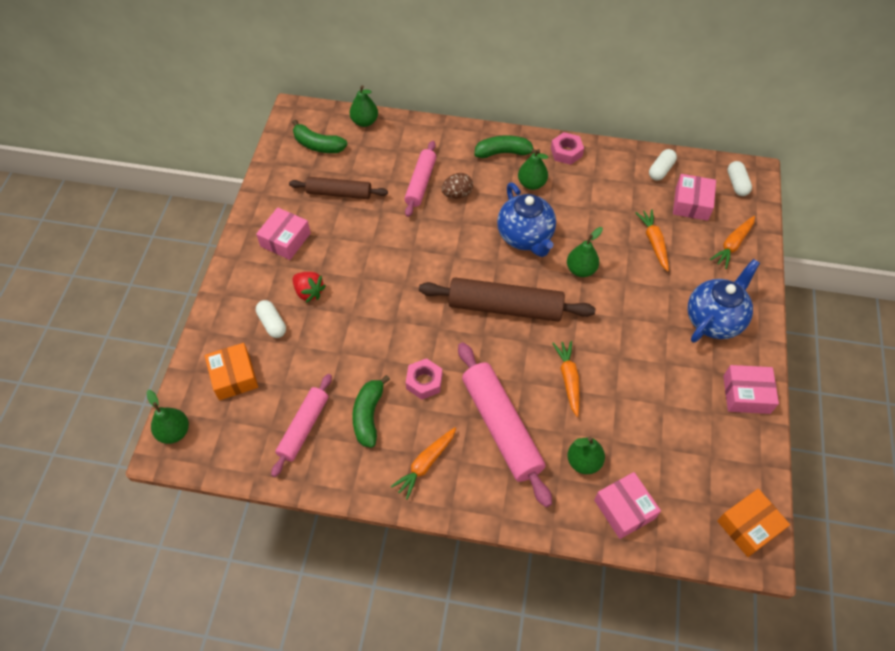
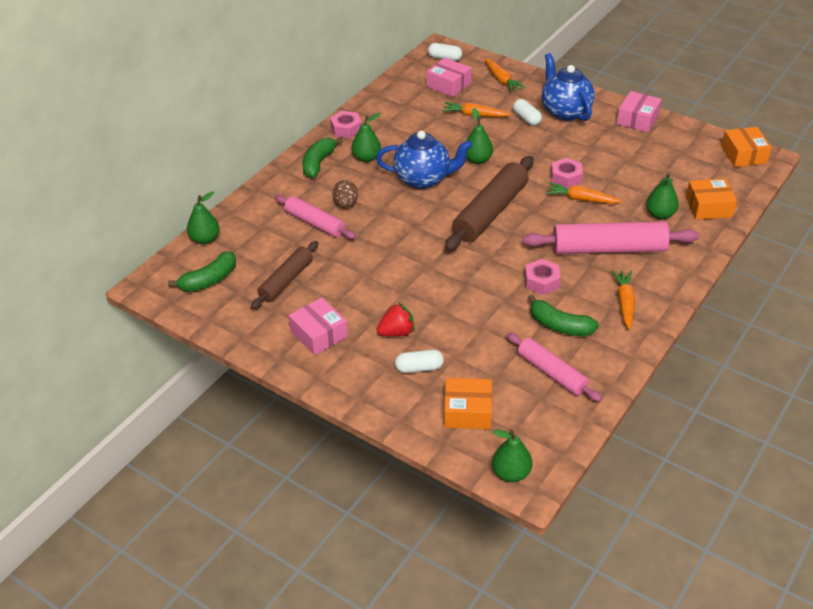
camera: 65 degrees left, 15 degrees down
orange carrot [391,428,456,500] -> orange carrot turned 150 degrees counterclockwise [612,270,635,330]
pink box [594,472,661,539] -> orange box [686,179,737,220]
white capsule [649,149,677,181] -> white capsule moved to [513,99,542,126]
none -> pink nut [551,158,583,188]

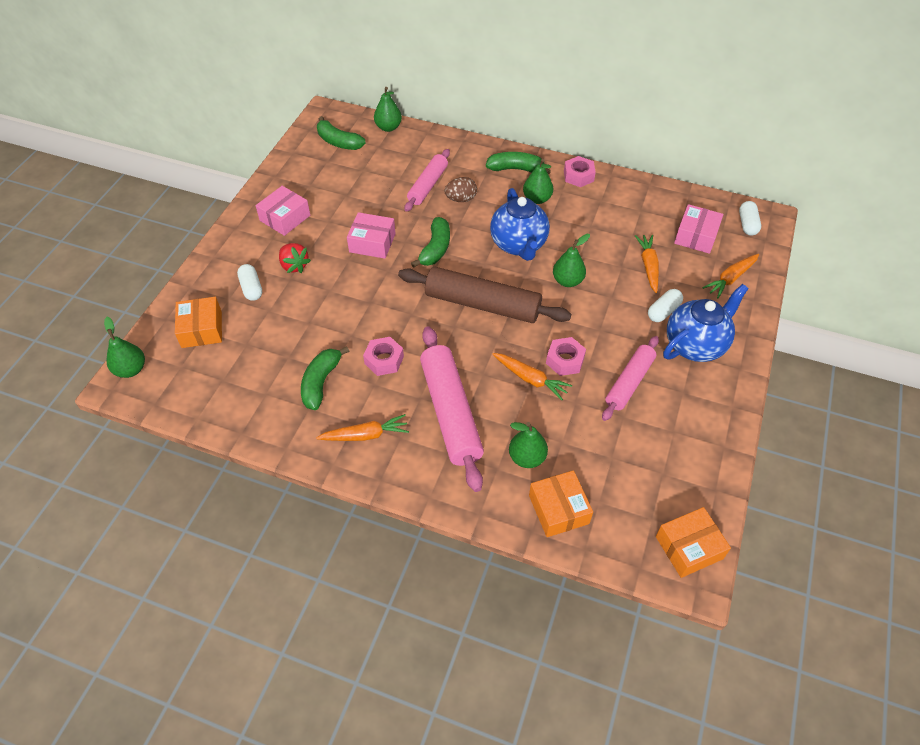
camera: 75 degrees right, 10 degrees up
brown rolling pin [251,241,318,309] -> none
pink rolling pin [507,333,602,402] -> pink rolling pin moved to [602,336,659,421]
orange carrot [546,182,622,204] -> orange carrot turned 120 degrees clockwise [492,353,572,400]
pink box [617,91,662,132] -> pink box moved to [347,212,396,259]
none -> green banana [411,217,450,268]

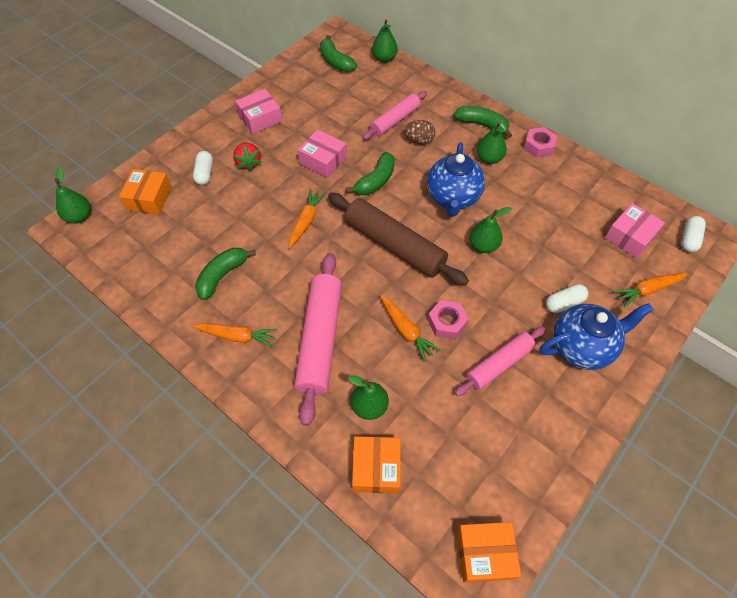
camera: 20 degrees right, 5 degrees up
pink nut [363,337,404,376] -> none
orange carrot [635,235,659,293] -> orange carrot moved to [289,189,326,248]

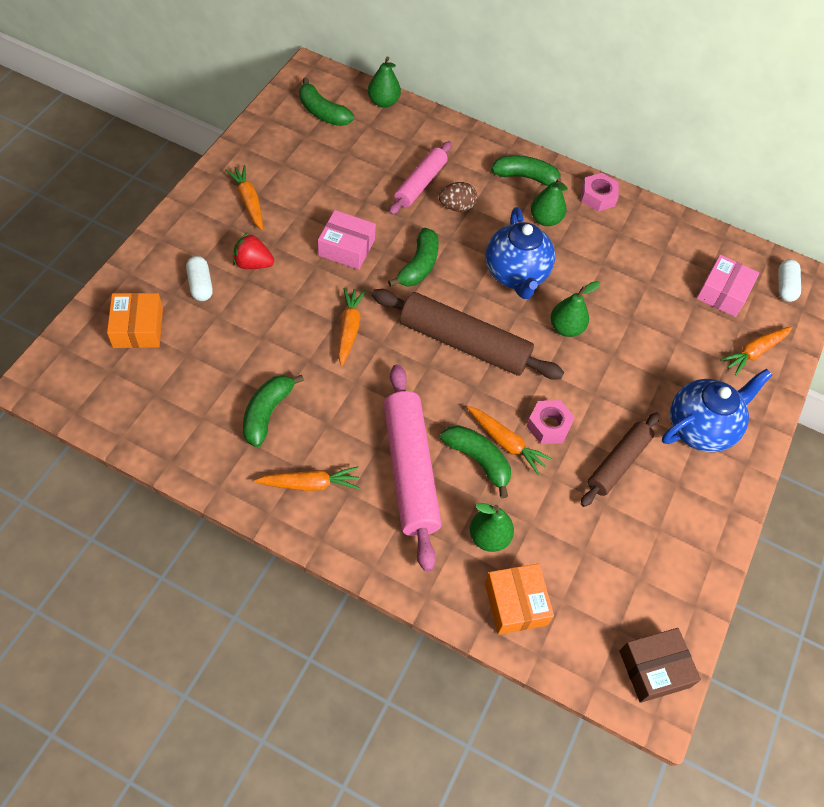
camera: 20 degrees left, 0 degrees up
green pear [54,167,91,224] -> none
red strawberry [233,142,262,171] -> red strawberry turned 135 degrees clockwise [233,232,274,269]
pink box [235,89,282,134] -> orange carrot [225,165,263,230]
pink rolling pin [455,327,545,396] -> brown rolling pin [581,412,660,507]
orange box [457,522,521,583] -> brown box [619,628,701,703]
white capsule [546,284,588,313] -> none
none -> green banana [440,425,511,498]

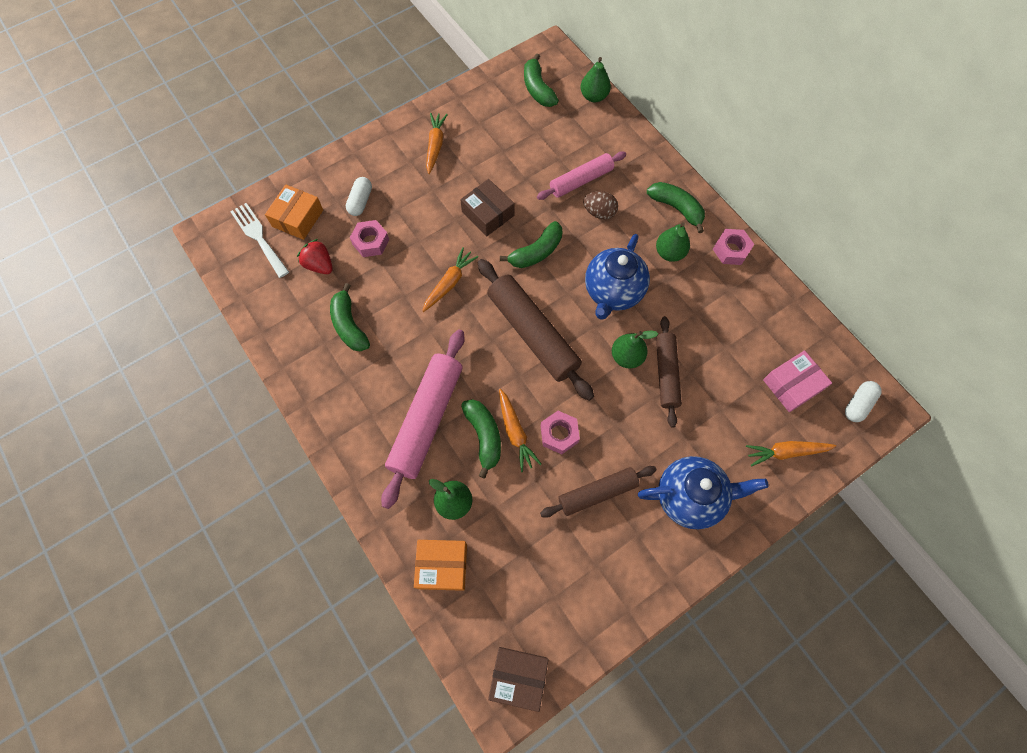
camera: 35 degrees right, 10 degrees up
red strawberry [233,232,274,269] -> red strawberry moved to [297,239,333,274]
green banana [243,375,304,447] -> green banana turned 75 degrees counterclockwise [330,283,370,351]
orange carrot [254,466,360,491] -> none
pink box [318,210,376,270] -> brown box [460,179,514,236]
orange box [485,564,554,634] -> orange box turned 75 degrees clockwise [414,540,467,591]
none -> white fork [230,203,289,278]
none -> pink nut [350,220,389,257]
none -> brown rolling pin [656,316,682,428]

